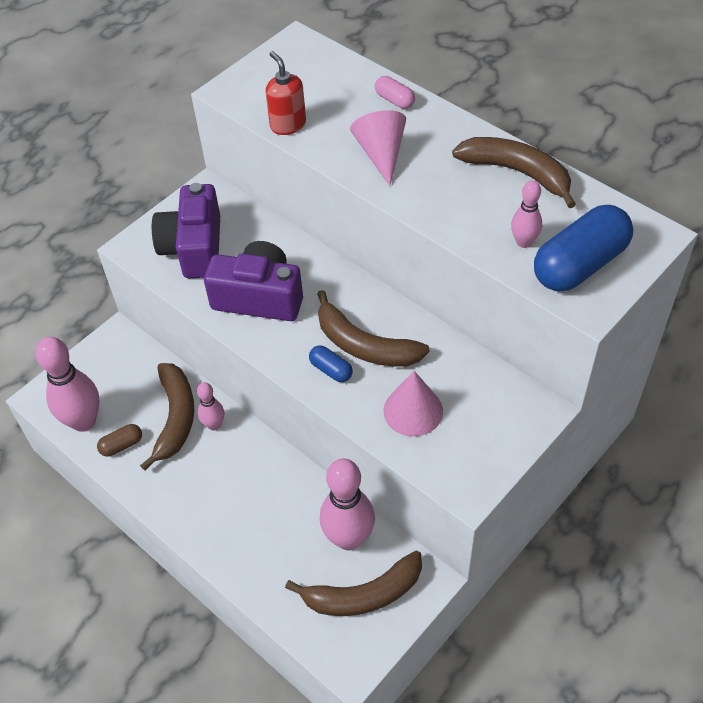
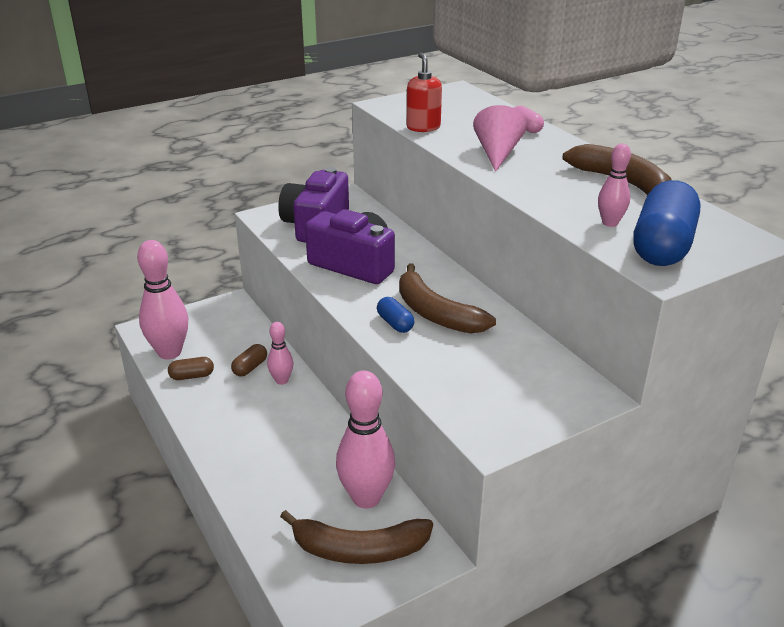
camera: 15 degrees right, 20 degrees down
brown banana [140,363,194,471] -> brown capsule [231,344,267,376]
pink cone [384,371,443,436] -> none
blue capsule [534,205,633,292] -> blue capsule turned 45 degrees counterclockwise [633,180,701,266]

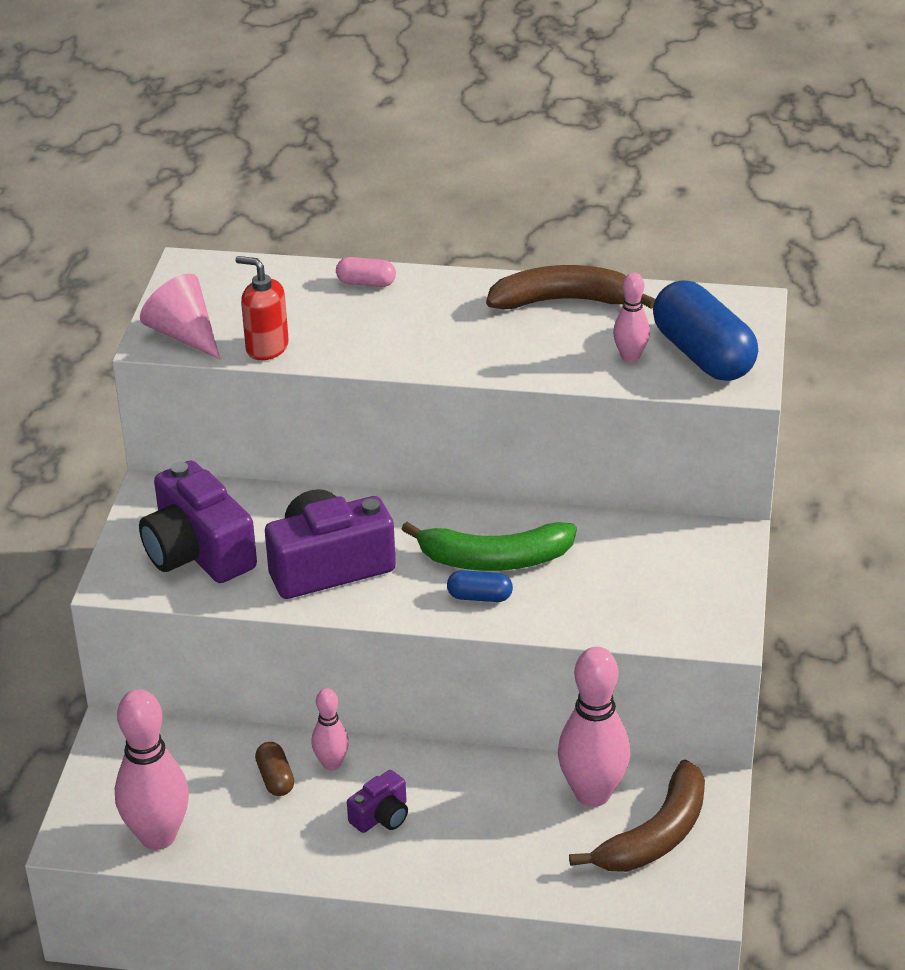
camera: 50 degrees left, 5 degrees up
brown capsule [168,357,214,380] -> none
brown banana [399,264,496,333] -> green banana [402,522,577,571]
pink cone [473,105,527,172] -> pink cone moved to [140,273,220,359]
none -> purple camera [347,770,408,833]

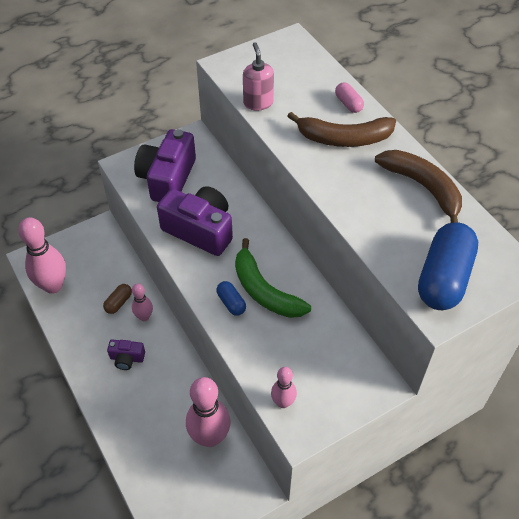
camera: 50 degrees right, 15 degrees up
pink cone [140,273,220,359] -> none
red soap dispenser [235,256,289,360] -> pink soap dispenser [243,42,274,111]
brown banana [569,760,705,872] -> brown banana moved to [287,112,396,147]
pink bowling pin [613,273,650,363] -> pink bowling pin moved to [271,367,297,408]

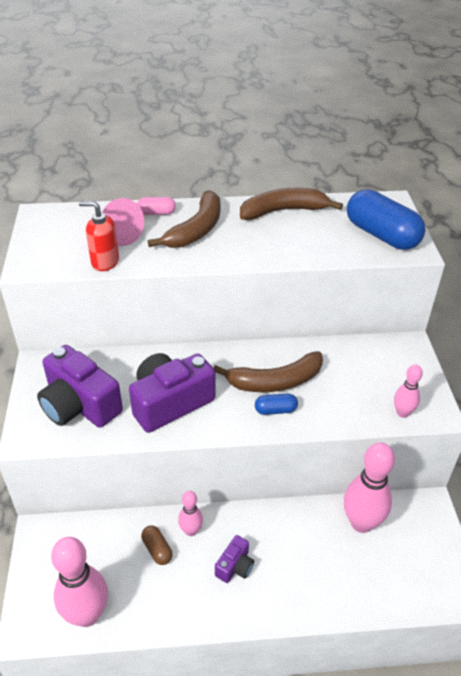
camera: 65 degrees left, 10 degrees down
green banana [235,238,311,318] -> brown banana [213,351,323,392]
pink soap dispenser [243,42,274,111] -> red soap dispenser [79,201,119,271]
none -> pink cone [102,198,144,246]

